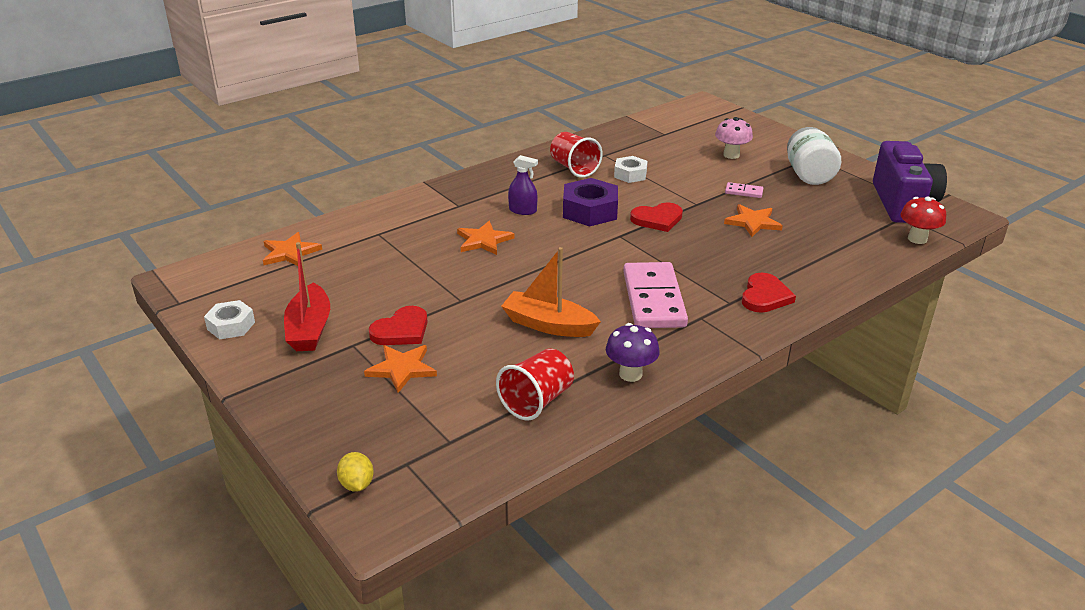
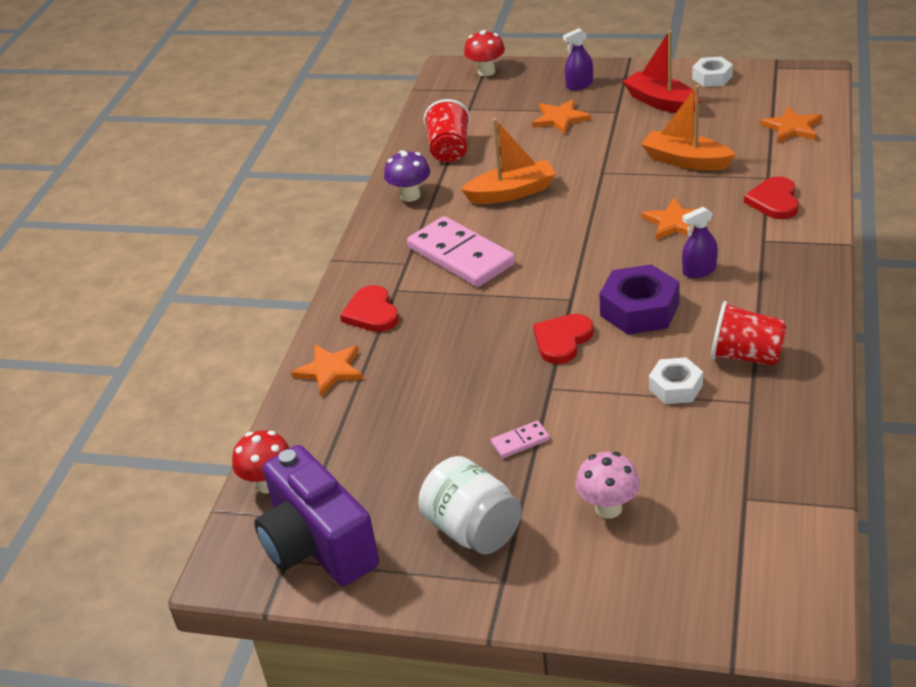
camera: 145 degrees right, 5 degrees up
yellow lemon [337,452,374,492] -> red mushroom [464,30,505,76]
red heart [369,306,428,345] -> red heart moved to [744,176,799,219]
orange star [724,204,783,237] -> orange star moved to [291,345,363,397]
none -> purple spray bottle [563,28,593,90]
none -> orange boat [641,85,736,170]

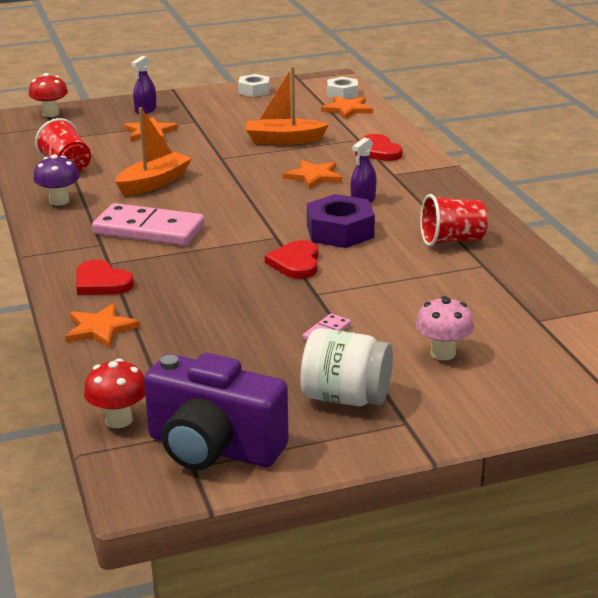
camera: 35 degrees left, 10 degrees down
red boat [622,31,701,113] -> none
white nut [649,357,703,404] -> white nut moved to [327,77,358,99]

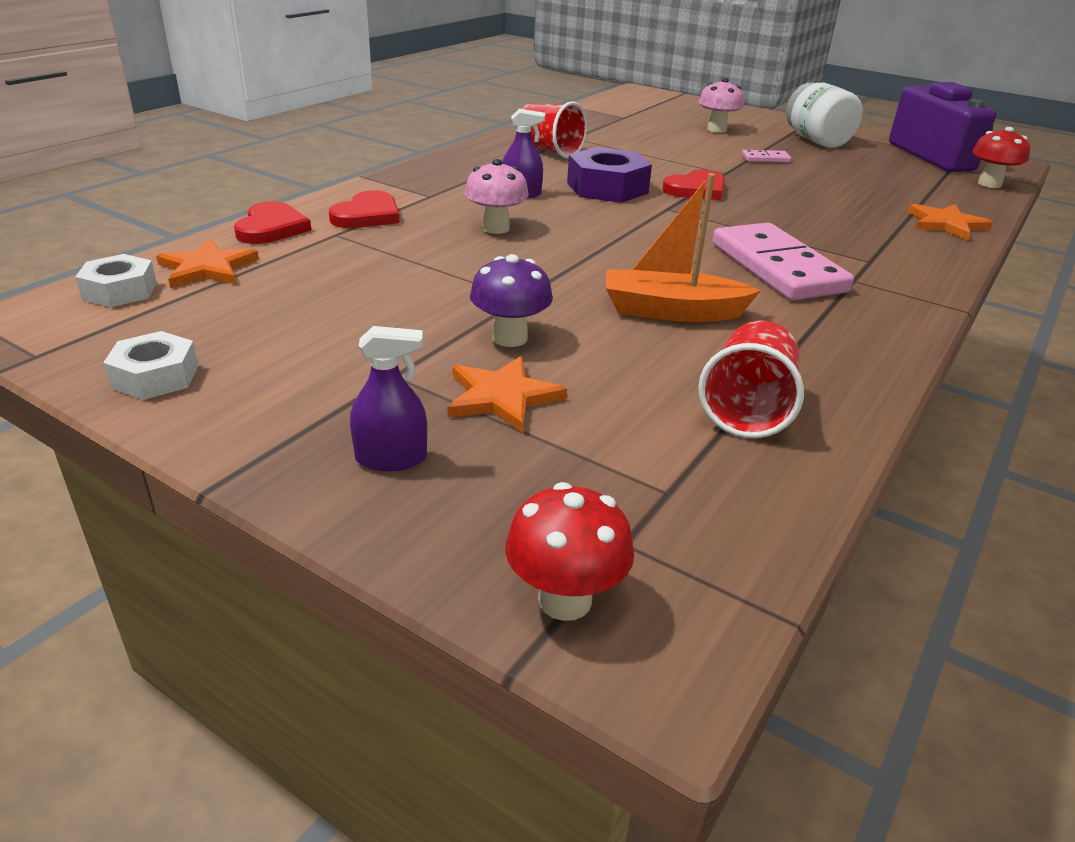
camera: 130 degrees left, 5 degrees up
purple mushroom [33,154,80,206] -> purple mushroom moved to [470,254,553,347]
red heart [76,260,134,295] -> red heart moved to [234,201,311,244]
orange boat [246,66,329,145] -> none
orange star [283,160,342,189] -> pink mushroom [465,159,529,234]

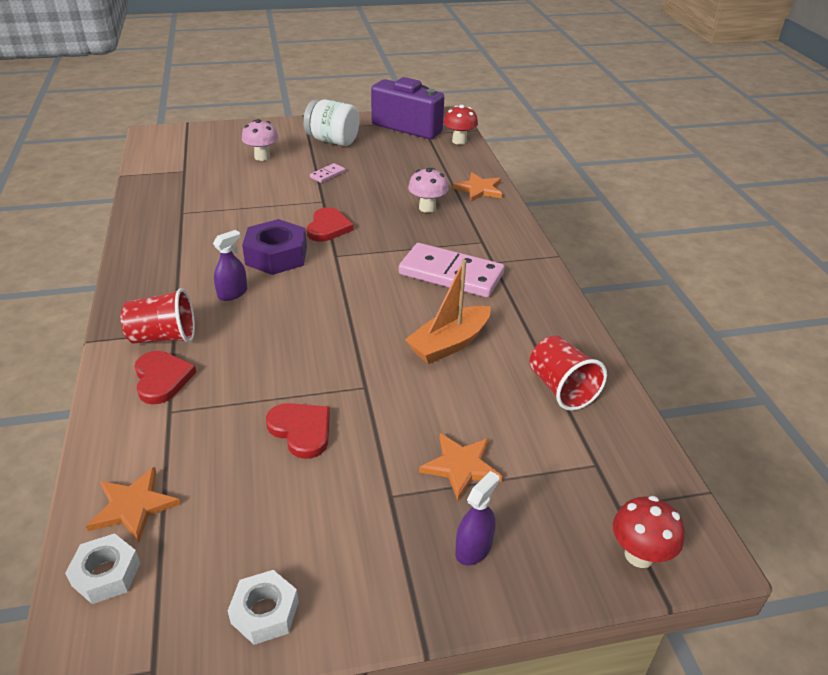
camera: 45 degrees left, 5 degrees up
red heart [234,201,311,244] -> red heart moved to [266,403,330,459]
pink mushroom [465,159,529,234] -> pink mushroom moved to [408,168,449,213]
purple mushroom [470,254,553,347] -> none
red cup [522,101,587,158] -> red cup moved to [121,288,195,344]

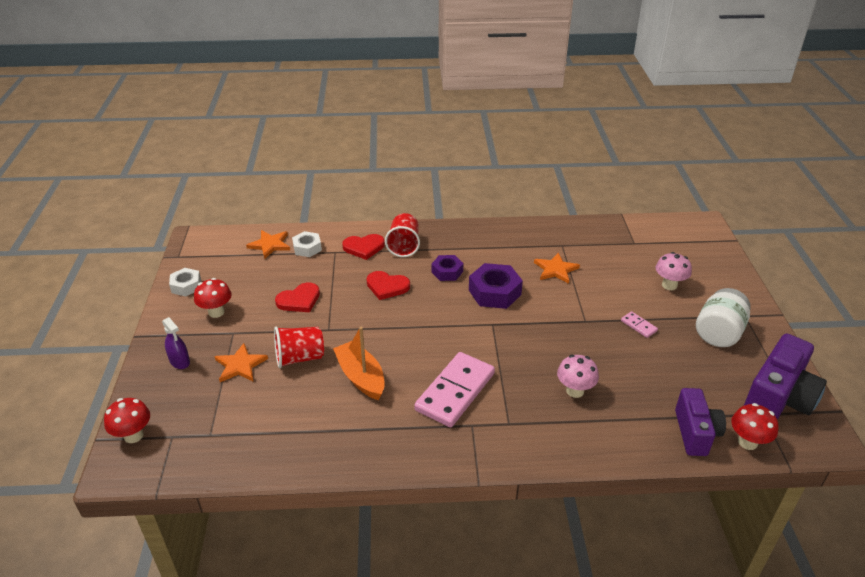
camera: 100 degrees right, 0 degrees up
white nut [65,533,140,604] -> white nut moved to [292,231,322,257]
purple spray bottle [213,230,247,301] -> purple nut [432,255,463,281]
red heart [307,207,354,242] -> red heart moved to [367,271,410,300]
orange star [452,172,502,202] -> orange star moved to [534,253,580,284]
red cup [529,336,607,411] -> red cup moved to [274,327,324,368]
none -> red mushroom [194,278,232,318]
none -> purple camera [675,388,726,456]

